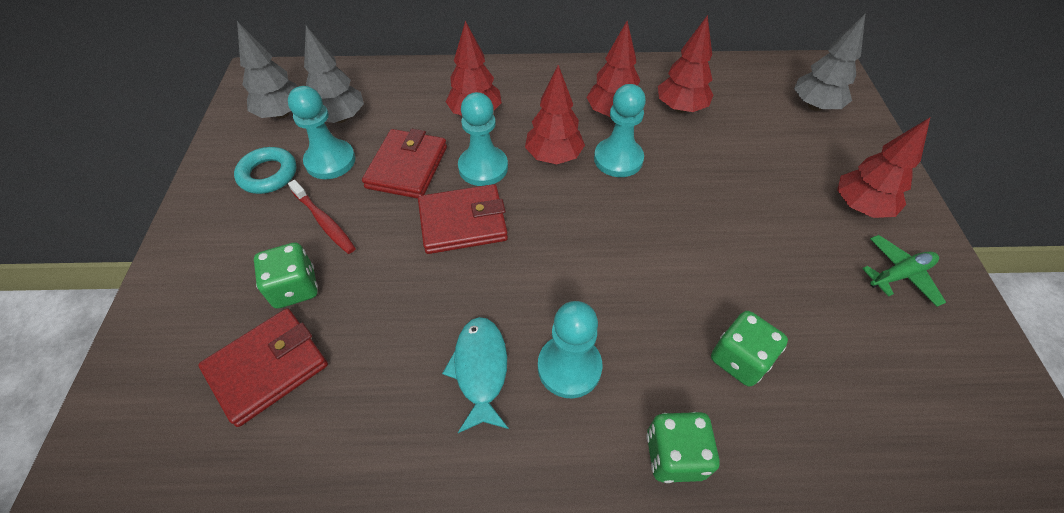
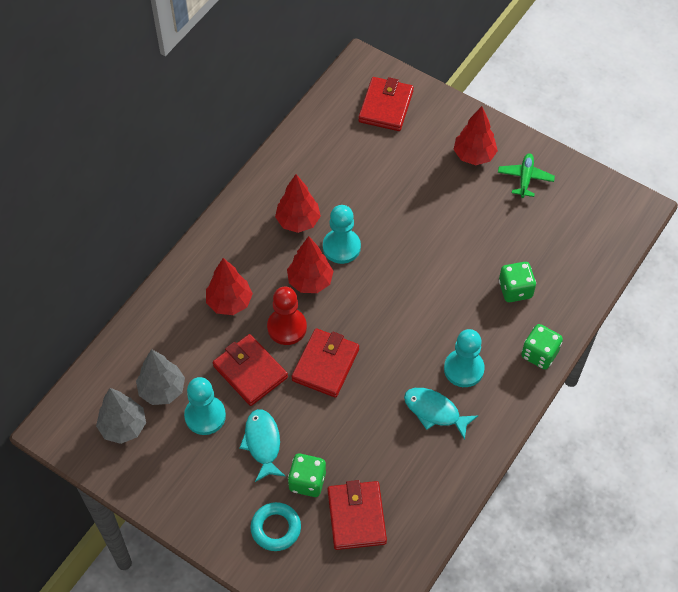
camera: 55 degrees left, 5 degrees up
turquoise ring [234,147,297,194] -> turquoise ring moved to [250,502,301,551]
red toothbrush [288,180,356,254] -> turquoise fish [239,409,285,482]
turquoise pawn [458,92,508,186] -> red pawn [267,287,307,345]
red tree [658,15,713,113] -> none
grey tree [794,13,866,111] -> red wallet [358,77,414,131]

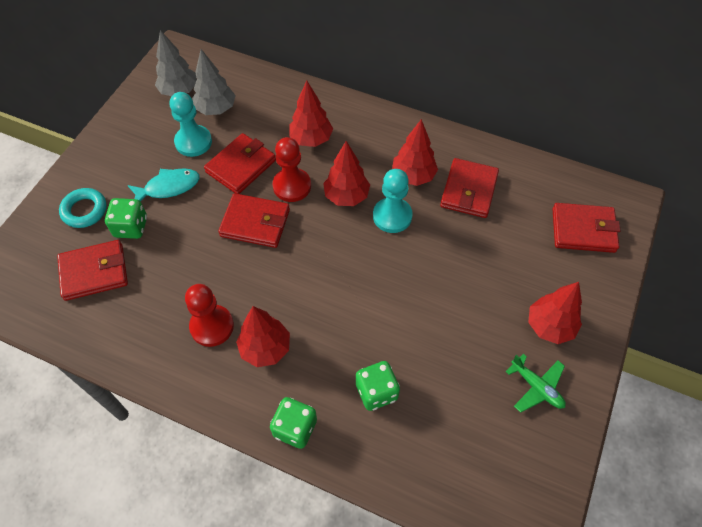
camera: 80 degrees right, 0 degrees up
turquoise fish [404,388,479,440] -> red pawn [185,284,234,347]
turquoise pawn [444,329,485,387] -> red tree [236,306,290,367]
green plane [498,153,555,198] -> green plane turned 45 degrees clockwise [506,354,566,413]
none -> red wallet [440,158,499,218]

